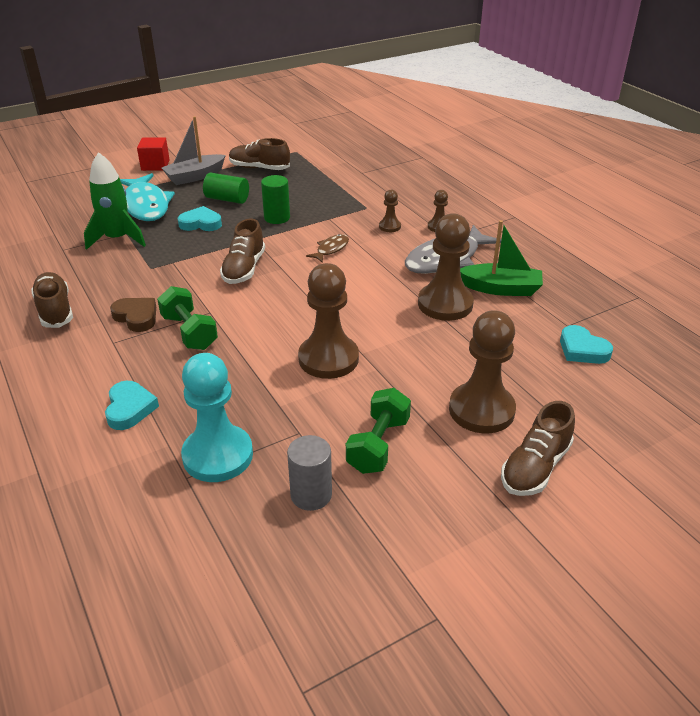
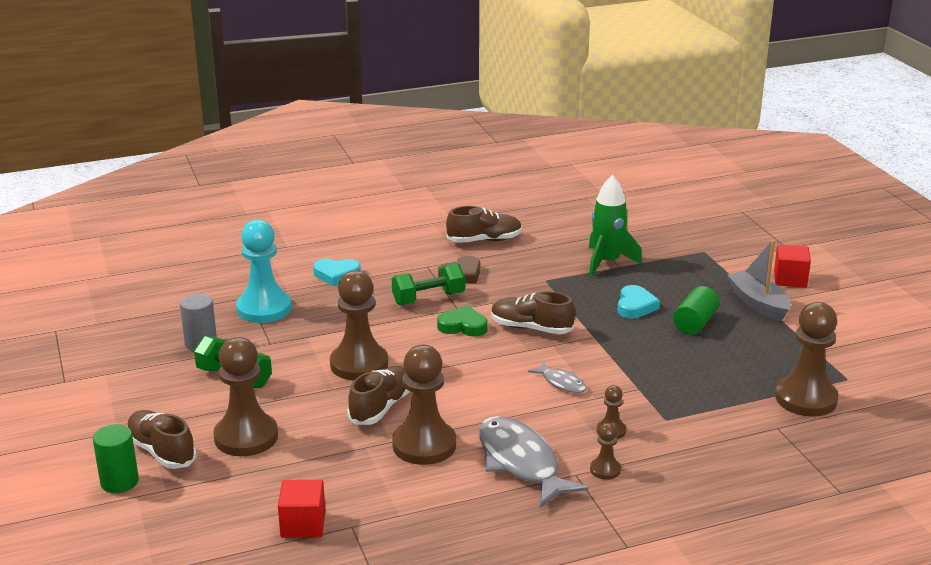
camera: 100 degrees right, 10 degrees down
turquoise fish [120,173,175,221] -> none
brown shoe [229,138,290,170] -> brown shoe moved to [347,366,410,425]
green cylinder [261,175,290,224] -> green cylinder moved to [93,424,139,493]
brown fish [306,234,349,263] -> grey fish [528,362,586,393]
green boat [460,220,543,296] -> none
turquoise heart [560,325,613,364] -> red cube [278,480,325,538]
none -> green heart [437,305,488,337]
none -> brown pawn [775,302,839,417]

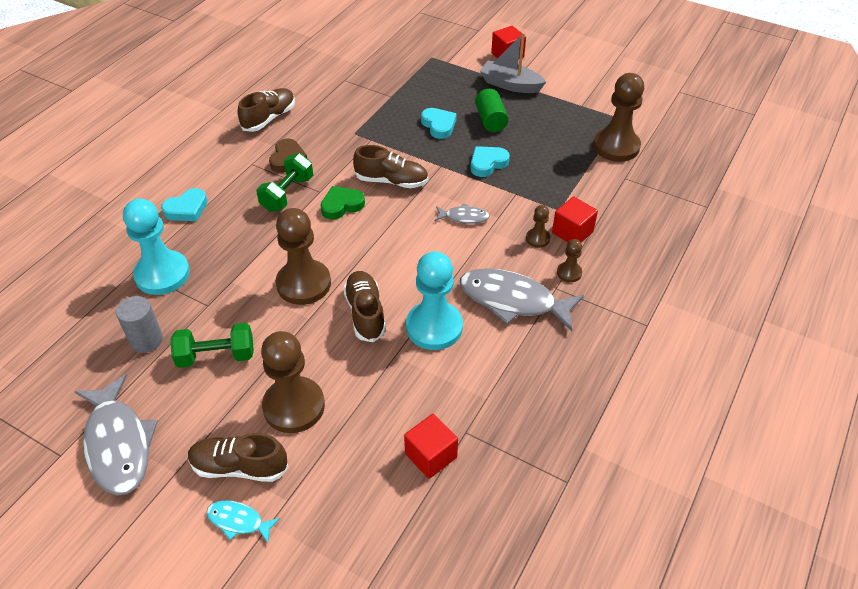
camera: 40 degrees left, 20 degrees up
green cylinder [93,424,139,493] -> turquoise fish [206,500,280,543]
brown pawn [392,345,456,465] -> turquoise pawn [406,251,463,350]
brown shoe [491,291,575,334] -> brown shoe turned 150 degrees counterclockwise [353,145,428,188]
green rocket [589,175,642,277] -> none
none -> grey fish [75,374,158,496]
none -> turquoise heart [471,146,510,177]
none -> red cube [552,196,598,242]

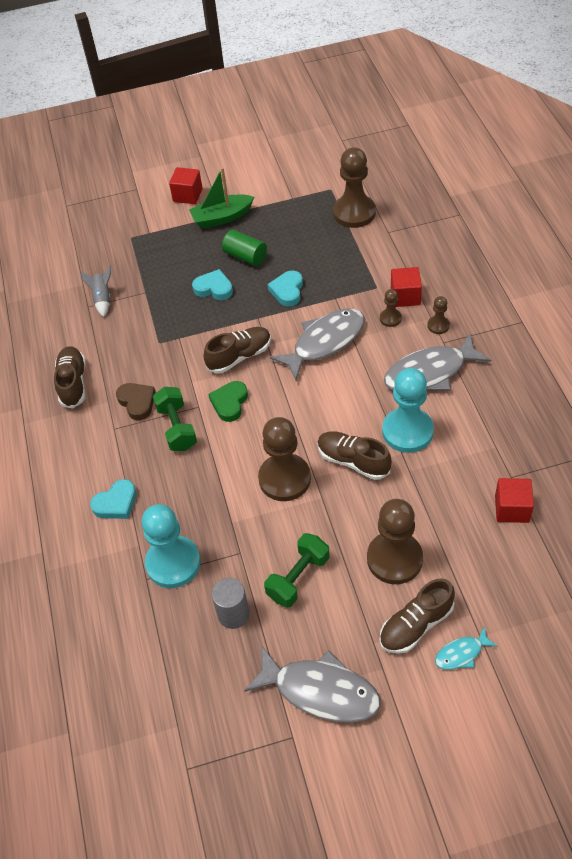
camera: 40 degrees left, 5 degrees up
turquoise heart [161,188,207,221] -> turquoise heart turned 45 degrees clockwise [90,479,136,519]
grey fish [434,203,490,224] -> grey fish [270,309,364,380], size x2.05
grey boat [480,32,546,93] -> green boat [189,167,254,229]
none -> grey rocket [81,266,111,317]

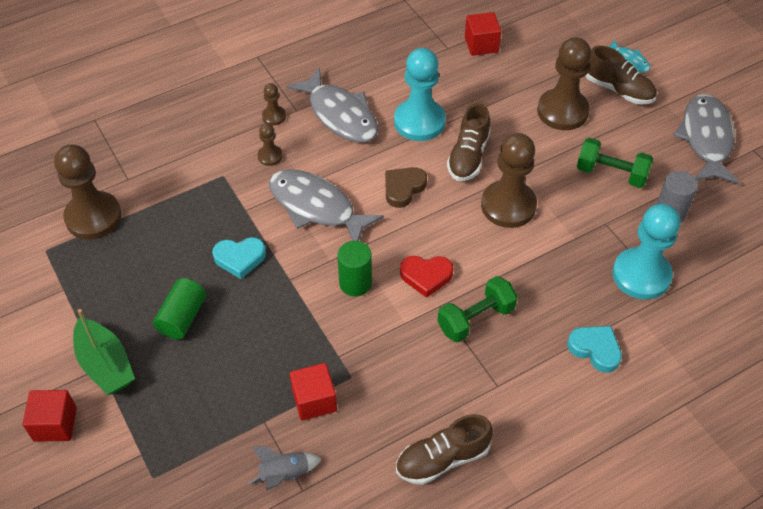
camera: 110 degrees left, 0 degrees up
brown heart [116,383,156,420] -> brown heart moved to [385,167,427,208]
turquoise heart [192,269,233,300] -> none
brown shoe [204,327,271,374] -> green cylinder [338,241,372,296]
green heart [208,381,248,422] -> red heart [400,256,453,298]
red cube [391,267,422,307] -> red cube moved to [290,363,337,421]

